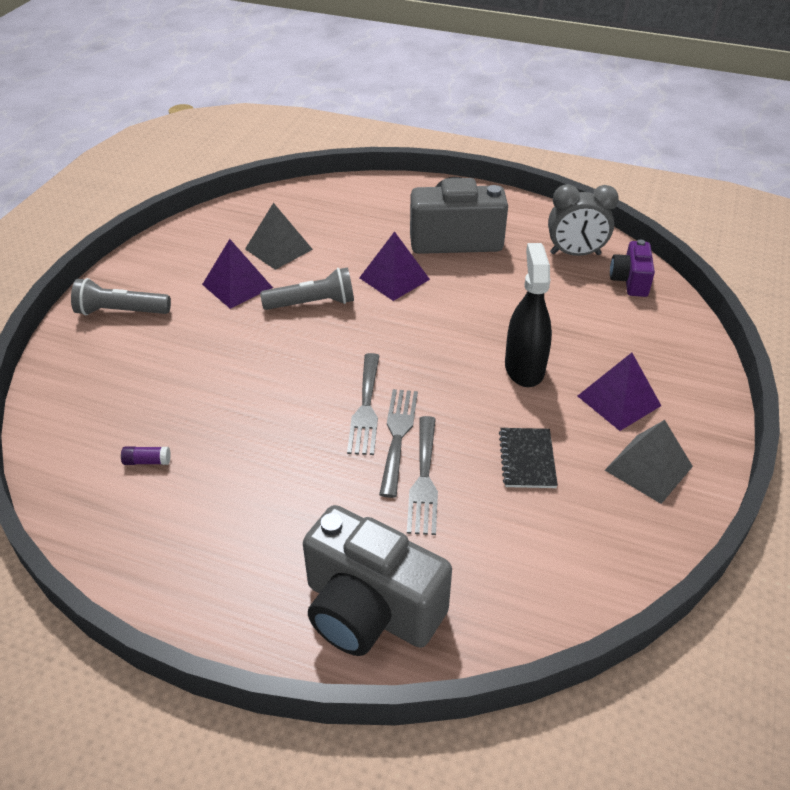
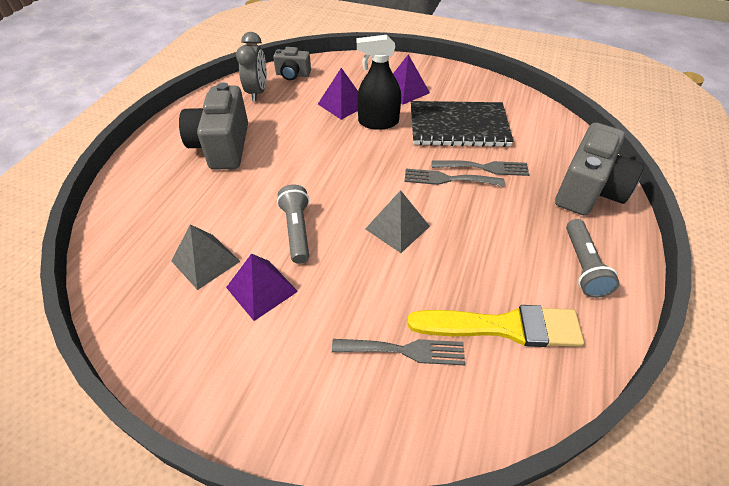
camera: 90 degrees left, 5 degrees up
grey flashlight [71,278,171,315] -> grey flashlight moved to [566,219,620,298]
purple glue stick [121,446,171,465] -> yellow brush [408,305,584,347]
grey fork [347,353,379,455] -> grey fork moved to [332,339,465,365]
purple pyramid [359,231,430,301] -> purple pyramid moved to [318,68,358,120]
black notebook [499,428,558,488] -> black notebook [411,101,513,147], size x2.11
grey pyramid [605,420,693,504] -> grey pyramid moved to [365,190,430,253]
purple camera [610,239,655,297] -> grey camera [273,47,311,80]

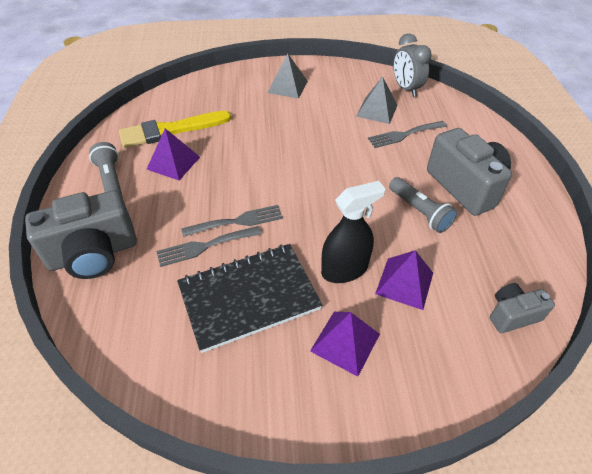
camera: 155 degrees right, 0 degrees up
purple pyramid [226,254,298,321] -> purple pyramid moved to [147,128,200,180]
grey clock [236,32,267,101] -> grey clock moved to [394,33,432,97]
grey flashlight [277,185,309,264] -> grey flashlight moved to [389,177,457,233]
grey fork [332,339,465,365] -> grey fork moved to [368,121,447,148]
grey pyramid [365,190,430,253] -> grey pyramid moved to [267,53,308,99]
grey camera [555,122,644,216] -> grey camera turned 120 degrees counterclockwise [25,190,137,279]

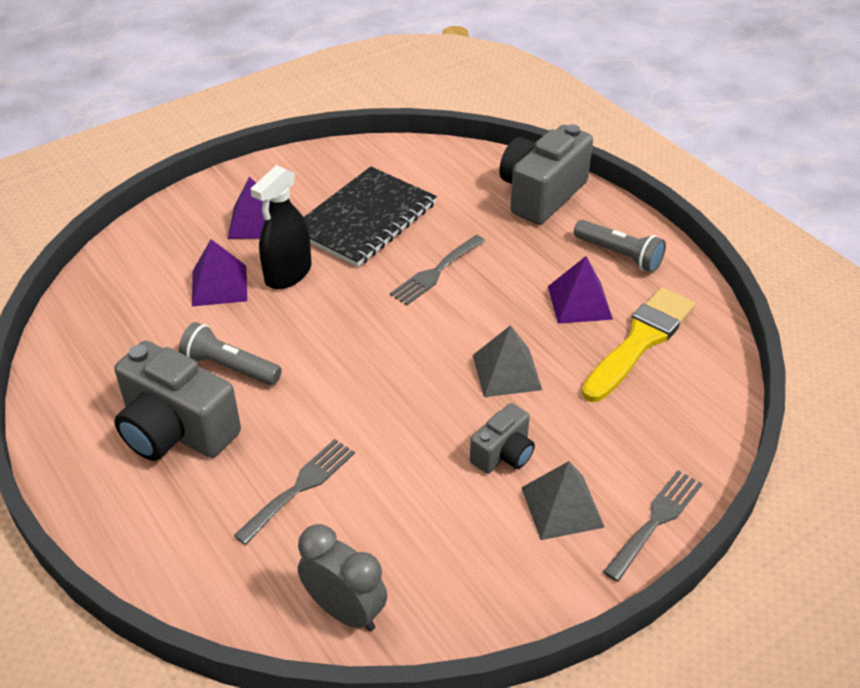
camera: 150 degrees right, 5 degrees down
grey fork [157,226,262,267] -> grey fork moved to [603,470,702,582]
grey pyramid [356,77,398,124] -> grey pyramid moved to [473,325,542,397]
grey camera [490,283,555,333] -> grey camera moved to [470,403,535,474]

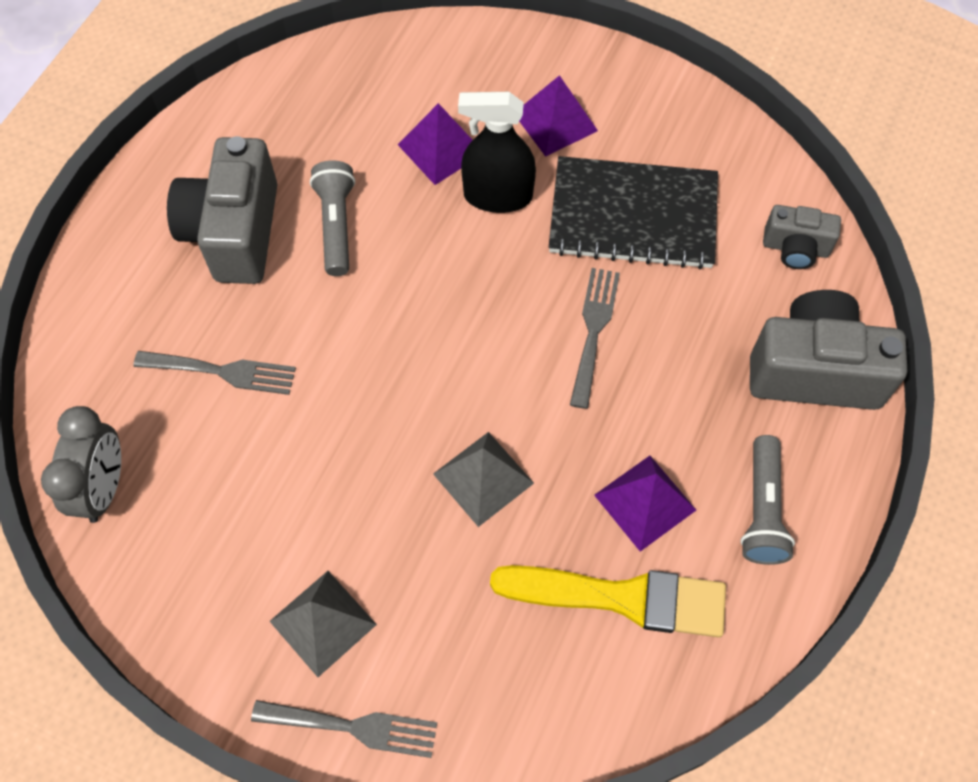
camera: 60 degrees right, 20 degrees up
grey fork [390,235,485,305] -> grey fork turned 90 degrees clockwise [570,268,620,409]
grey camera [470,403,535,474] -> grey camera moved to [763,205,841,269]

